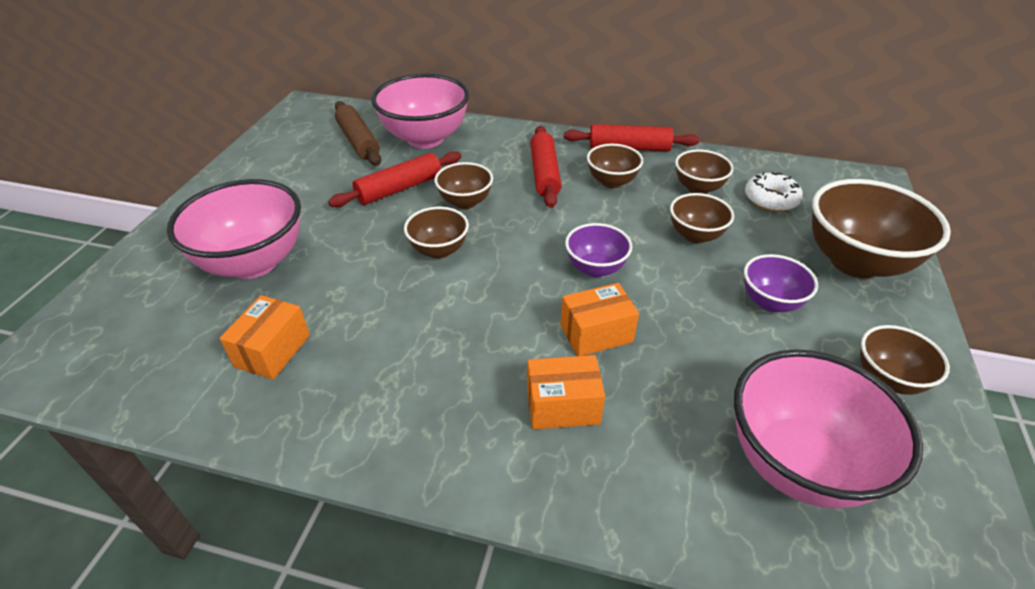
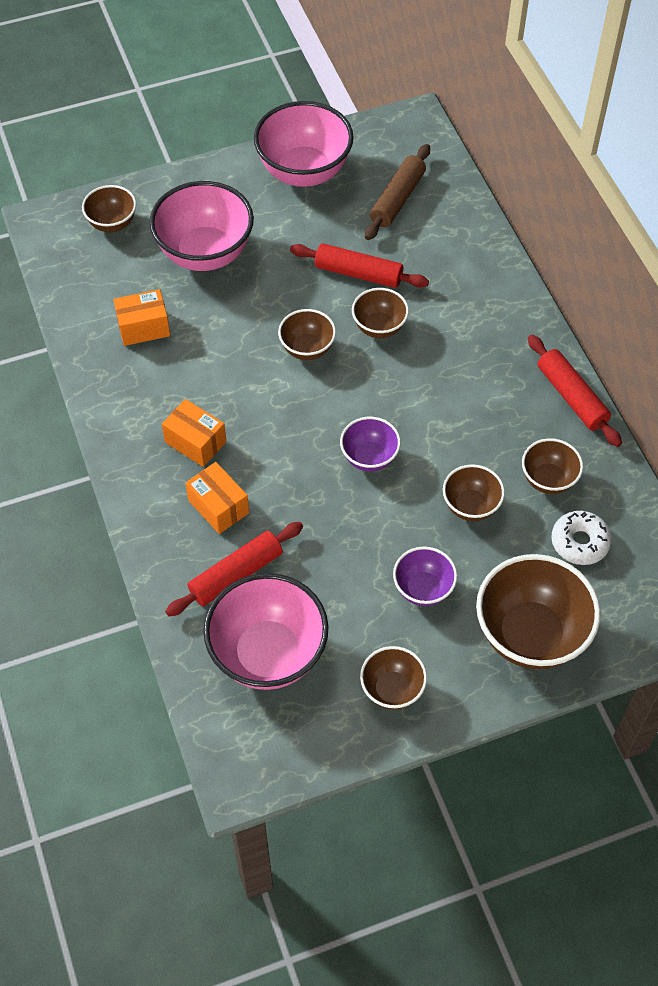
camera: 55 degrees right, 15 degrees up
pink bowl [371,74,469,148] -> pink bowl moved to [254,101,354,187]
red rolling pin [530,126,562,208] -> red rolling pin moved to [165,522,303,616]
orange box [560,283,639,356] -> orange box moved to [162,399,226,467]
brown bowl [587,144,643,188] -> brown bowl moved to [82,185,136,232]

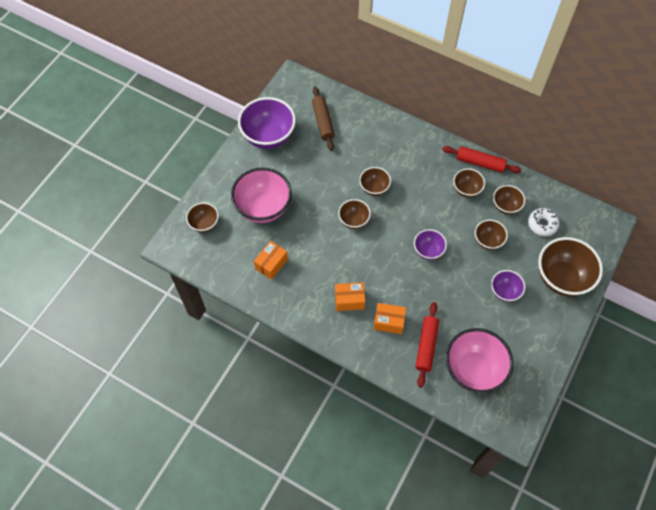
camera: 40 degrees left, 5 degrees up
pink bowl [254,101,354,187] -> purple bowl [238,97,296,149]
red rolling pin [290,243,429,288] -> none
brown bowl [360,646,427,710] -> brown bowl moved to [453,168,485,197]

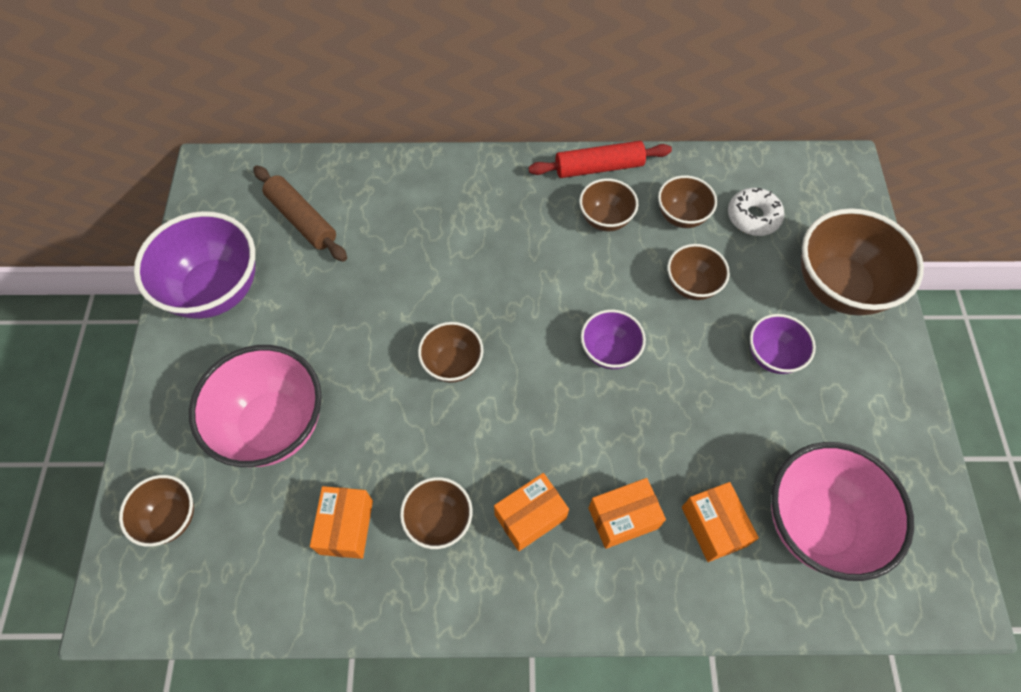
camera: 30 degrees left, 0 degrees up
brown bowl [359,167,391,196] -> brown bowl moved to [400,477,473,549]
red rolling pin [415,302,439,388] -> orange box [682,482,759,562]

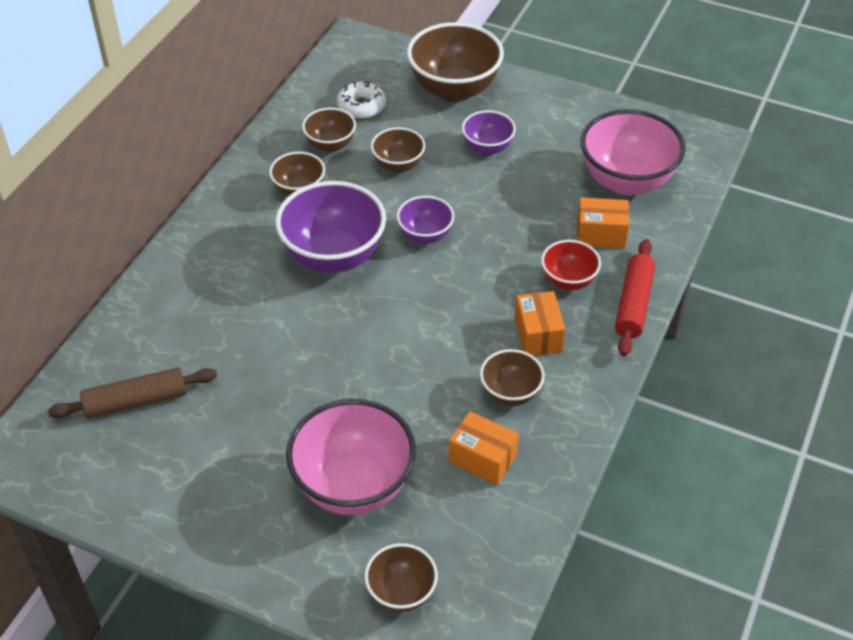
camera: 65 degrees left, 15 degrees down
purple bowl [134,211,255,319] -> purple bowl moved to [275,181,386,273]
brown bowl [418,322,483,383] -> none
red rolling pin [528,141,672,178] -> red rolling pin moved to [615,239,655,356]
orange box [589,478,666,549] -> red bowl [541,240,601,290]

